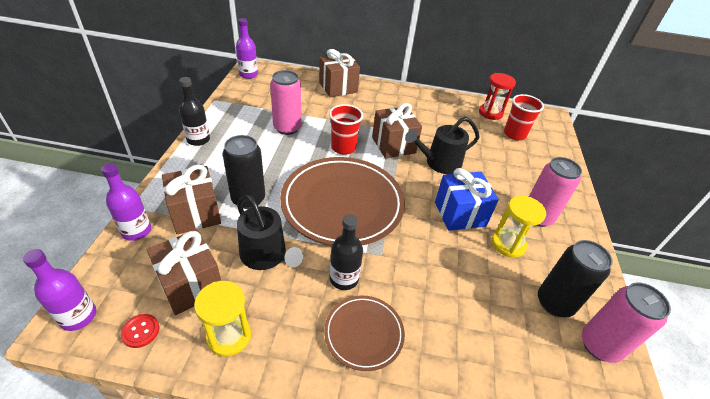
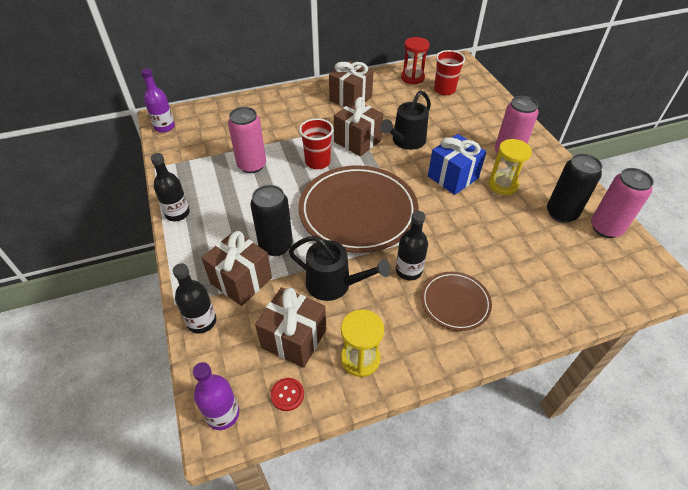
camera: 25 degrees left, 5 degrees up
purple bottle [101,163,151,241] -> black bottle [173,263,216,334]
brown gift [319,49,360,97] -> brown gift moved to [329,61,373,107]

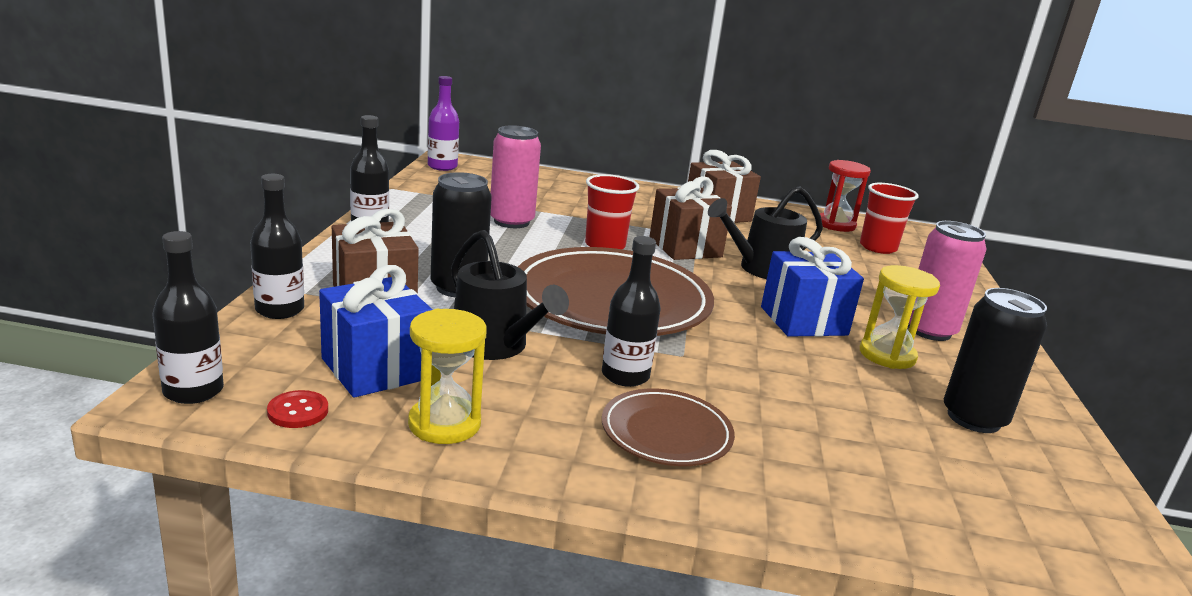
camera: 25 degrees right, 25 degrees down
purple bottle [193,362,239,430] -> black bottle [152,231,224,404]
brown gift [255,287,326,368] -> blue gift [319,265,432,398]
pink can [591,168,654,238] -> none

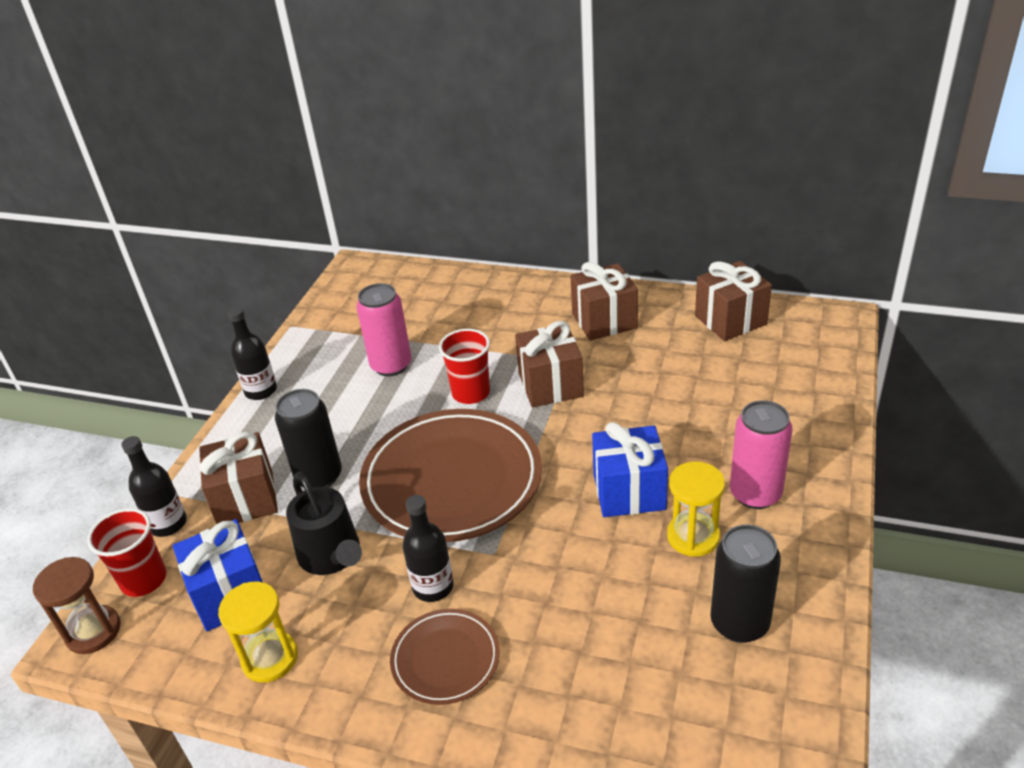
camera: 15 degrees right, 15 degrees up
black bottle [152,231,224,404] -> brown hourglass [33,557,121,654]
red button [267,390,328,428] -> none
purple bottle [428,76,459,171] -> none
black watering can [708,186,823,279] -> none
red hourglass [820,160,871,232] -> brown gift [695,261,772,341]
red cup [860,183,919,254] -> red cup moved to [87,508,166,597]

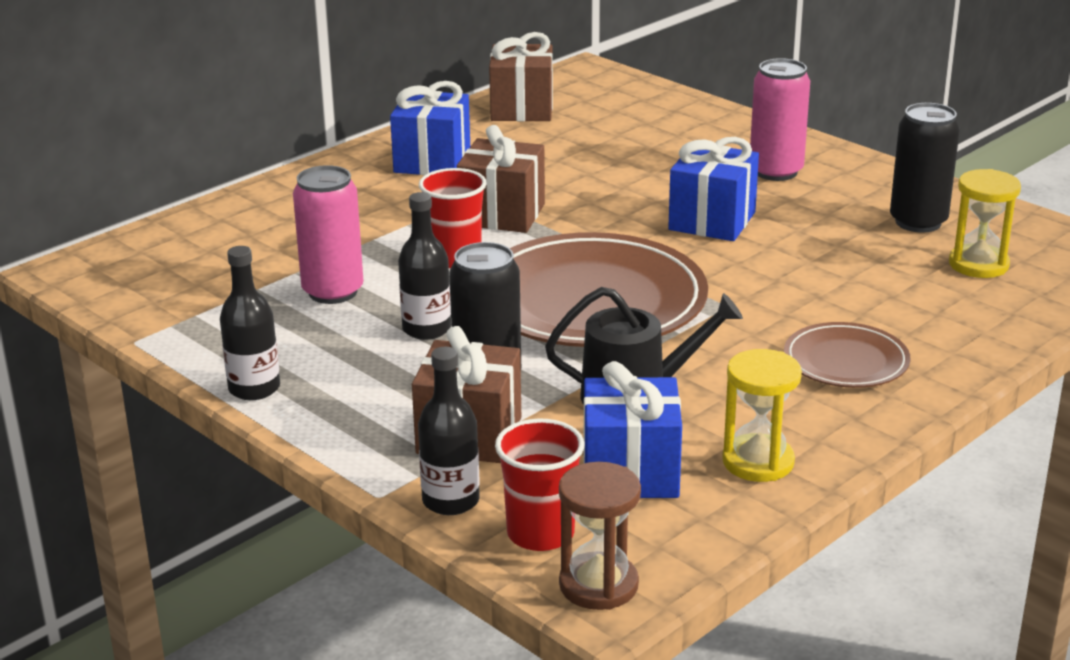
camera: 65 degrees left, 10 degrees down
black bottle [402,495,454,602] -> black bottle moved to [398,192,451,340]
brown gift [571,262,638,341] -> blue gift [390,81,470,175]
yellow hourglass [667,461,725,557] -> yellow hourglass moved to [949,169,1021,278]

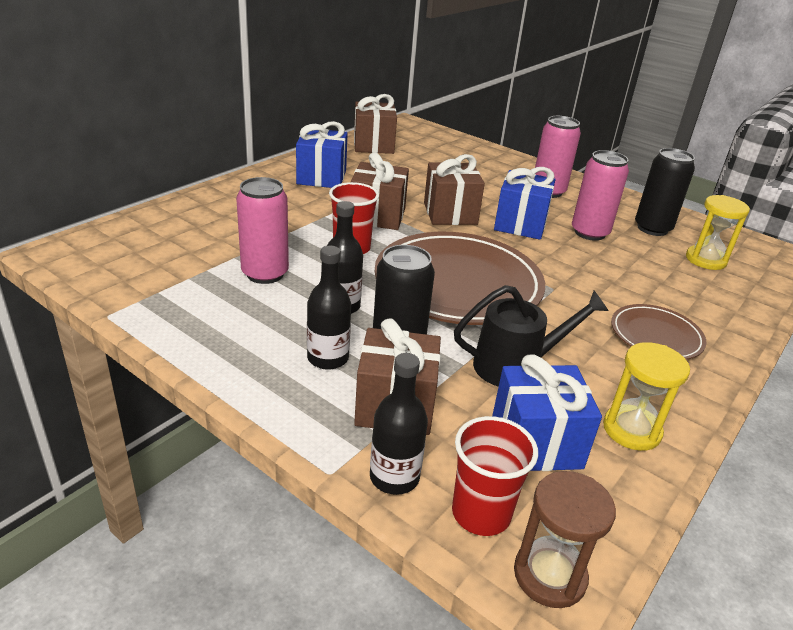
camera: 10 degrees left, 5 degrees up
black bottle [220,246,280,400] -> black bottle moved to [307,246,351,370]
none -> brown gift [424,154,485,225]
none -> pink can [572,150,629,241]

